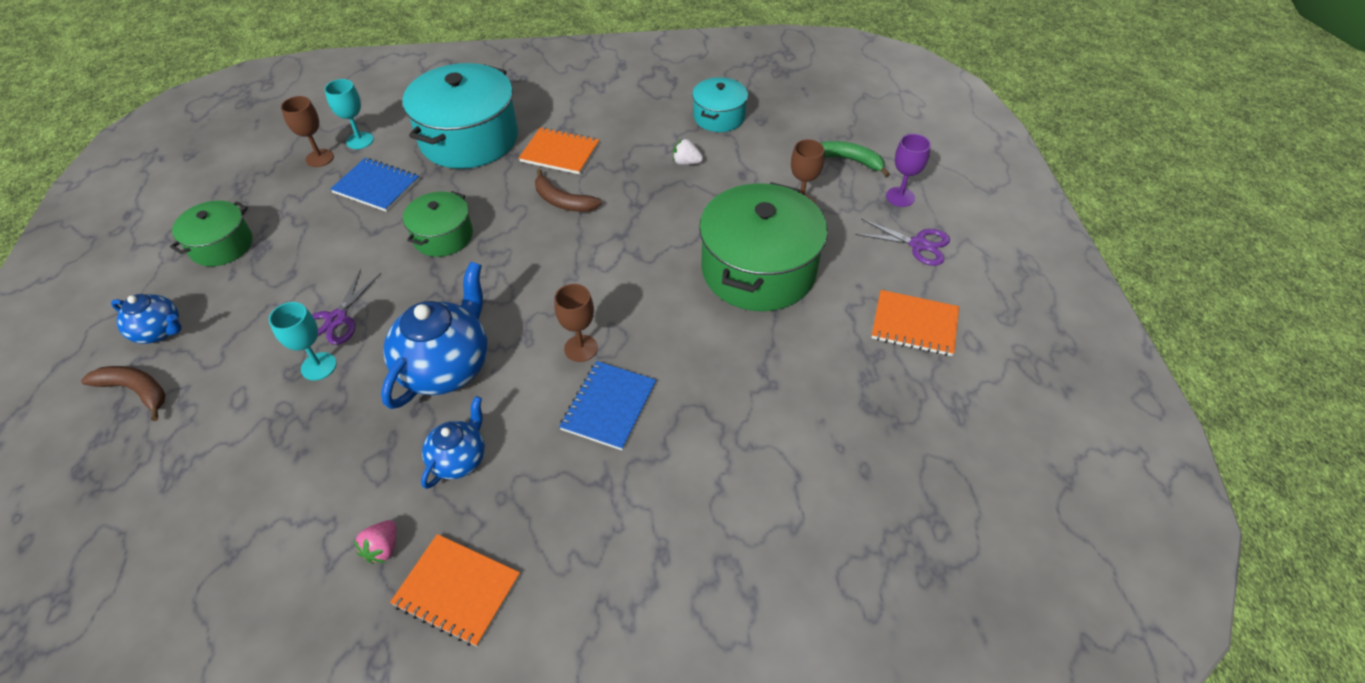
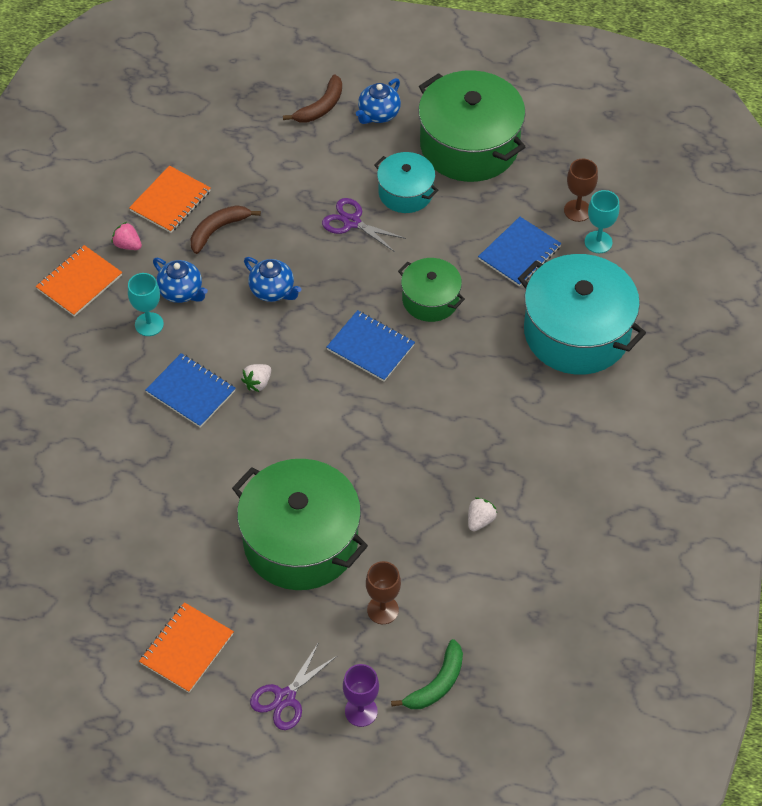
camera: 105 degrees right, 5 degrees up
green pot [170,200,252,266] -> green pot [418,70,526,182], size x1.85
turquoise goblet [269,302,337,381] -> turquoise goblet moved to [128,273,164,336]
blue teapot [381,262,488,409] -> blue teapot [244,257,302,302], size x0.56
orange notebook [519,127,599,174] -> orange notebook moved to [129,166,211,233]
brown banana [535,169,602,212] -> brown banana moved to [191,205,261,254]
brown goblet [554,284,598,362] -> white strawberry [241,364,271,392]
turquoise pot [692,77,748,132] -> turquoise pot moved to [374,152,438,213]
none -> blue notebook [327,310,415,382]

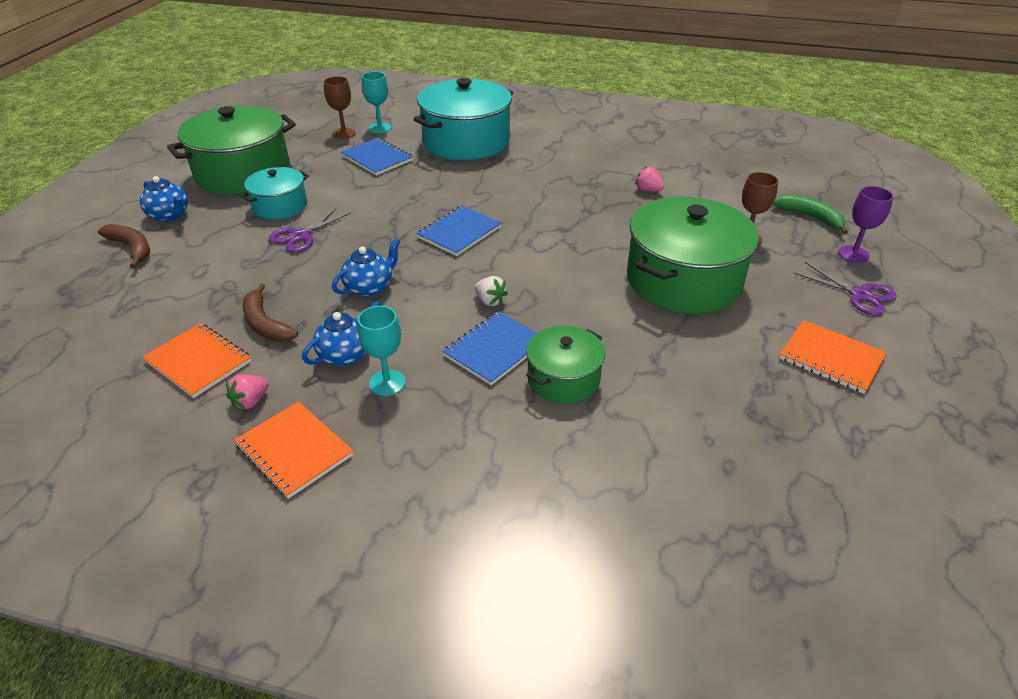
camera: 85 degrees left, 15 degrees down
green pot [398,258,465,322] -> green pot moved to [526,325,605,404]
white strawberry [468,497,497,531] -> pink strawberry [635,166,664,191]

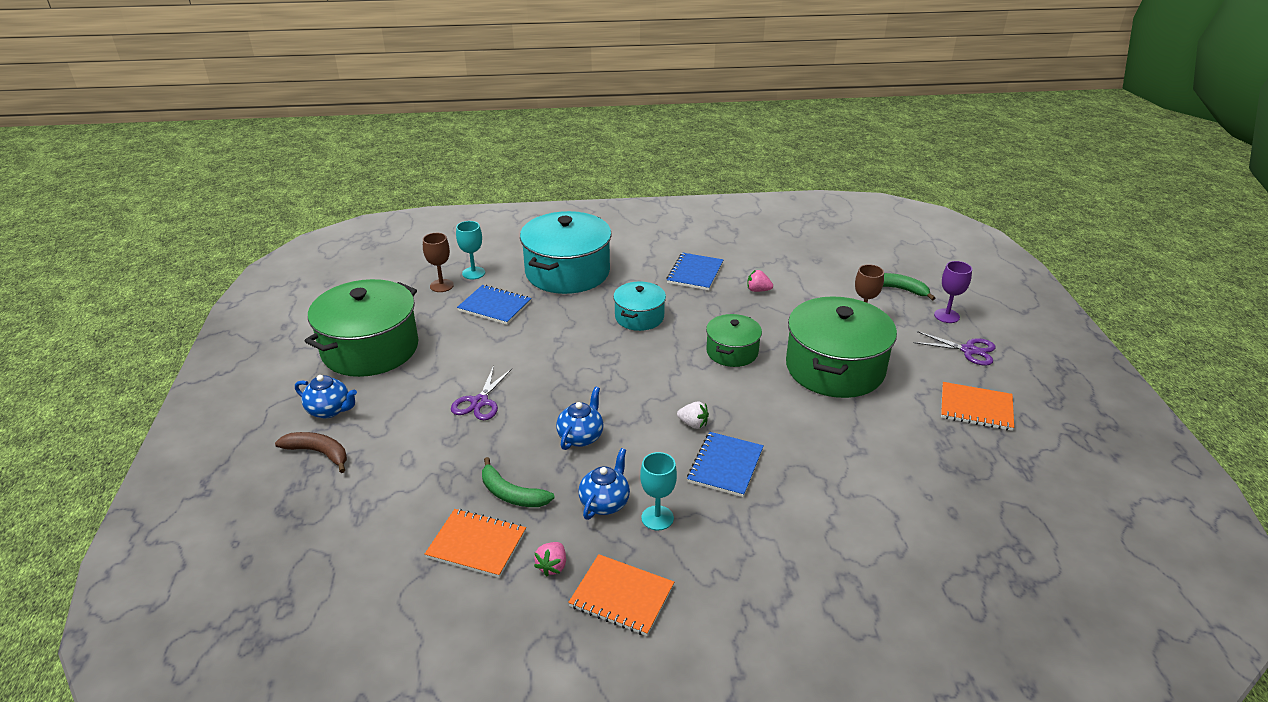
camera: 20 degrees left, 5 degrees down
turquoise pot [240,167,309,219] -> turquoise pot moved to [613,281,666,331]
brown banana [243,284,298,342] -> green banana [482,457,555,507]
blue notebook [416,206,502,256] -> blue notebook moved to [666,253,723,290]
green pot [526,325,605,404] -> green pot moved to [706,314,762,367]

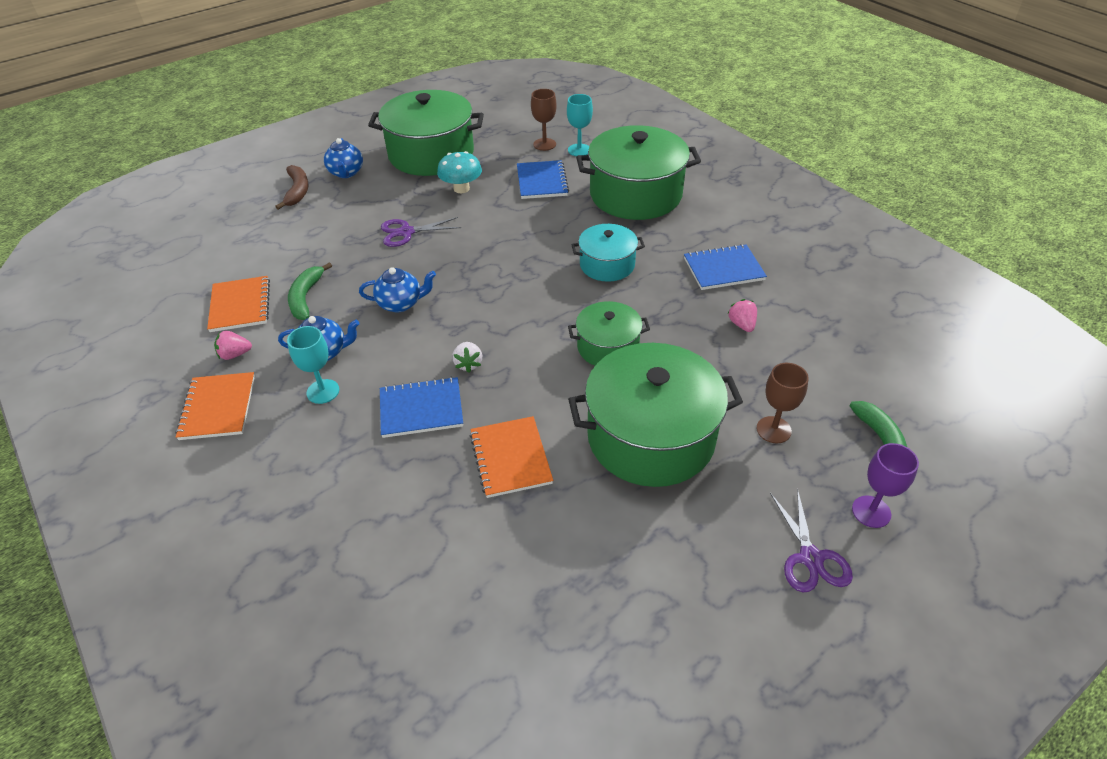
camera: 60 degrees right, 10 degrees up
turquoise pot [520,211,612,294] -> green pot [576,125,701,220]
orange notebook [941,382,1014,431] -> orange notebook moved to [470,416,553,498]
none -> turquoise mushroom [437,151,482,193]

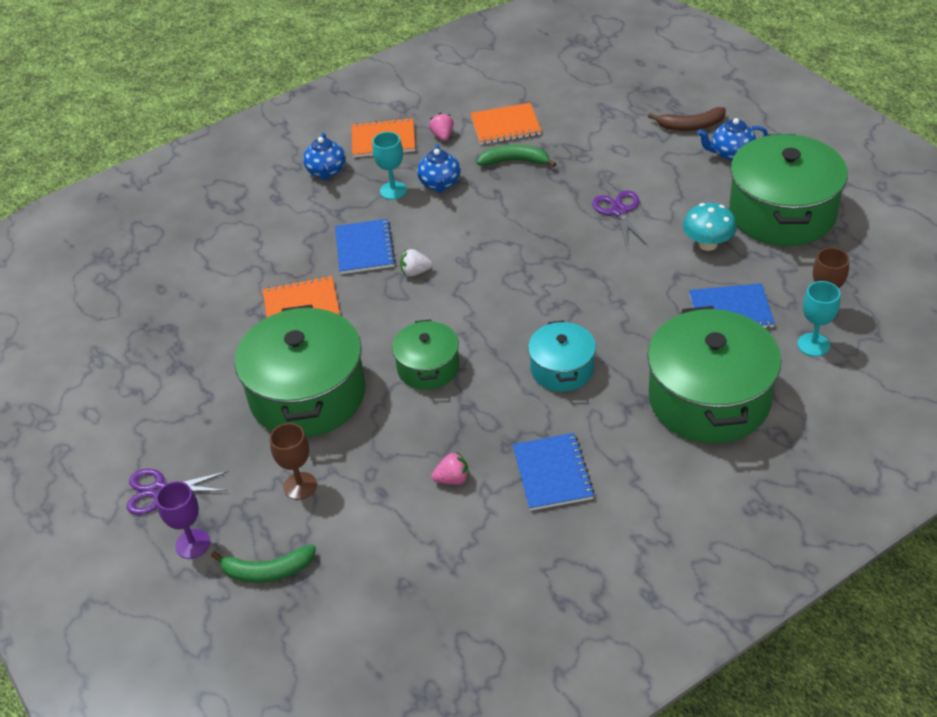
camera: 95 degrees right, 0 degrees up
blue teapot [359,267,436,312] -> blue teapot moved to [303,133,346,180]

